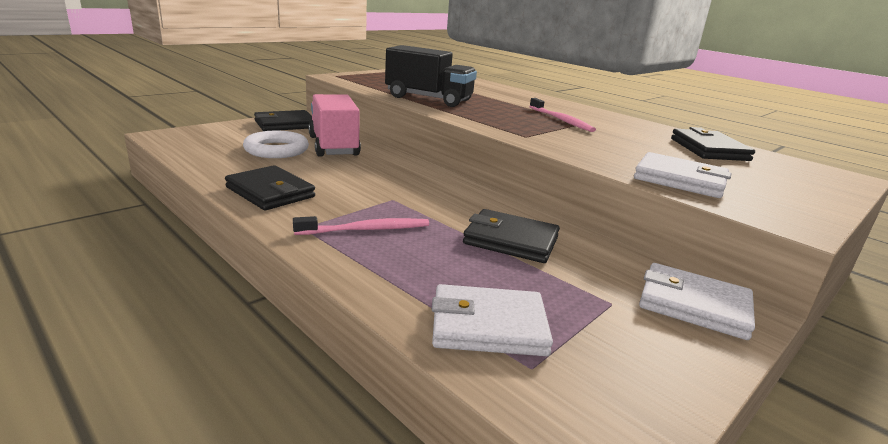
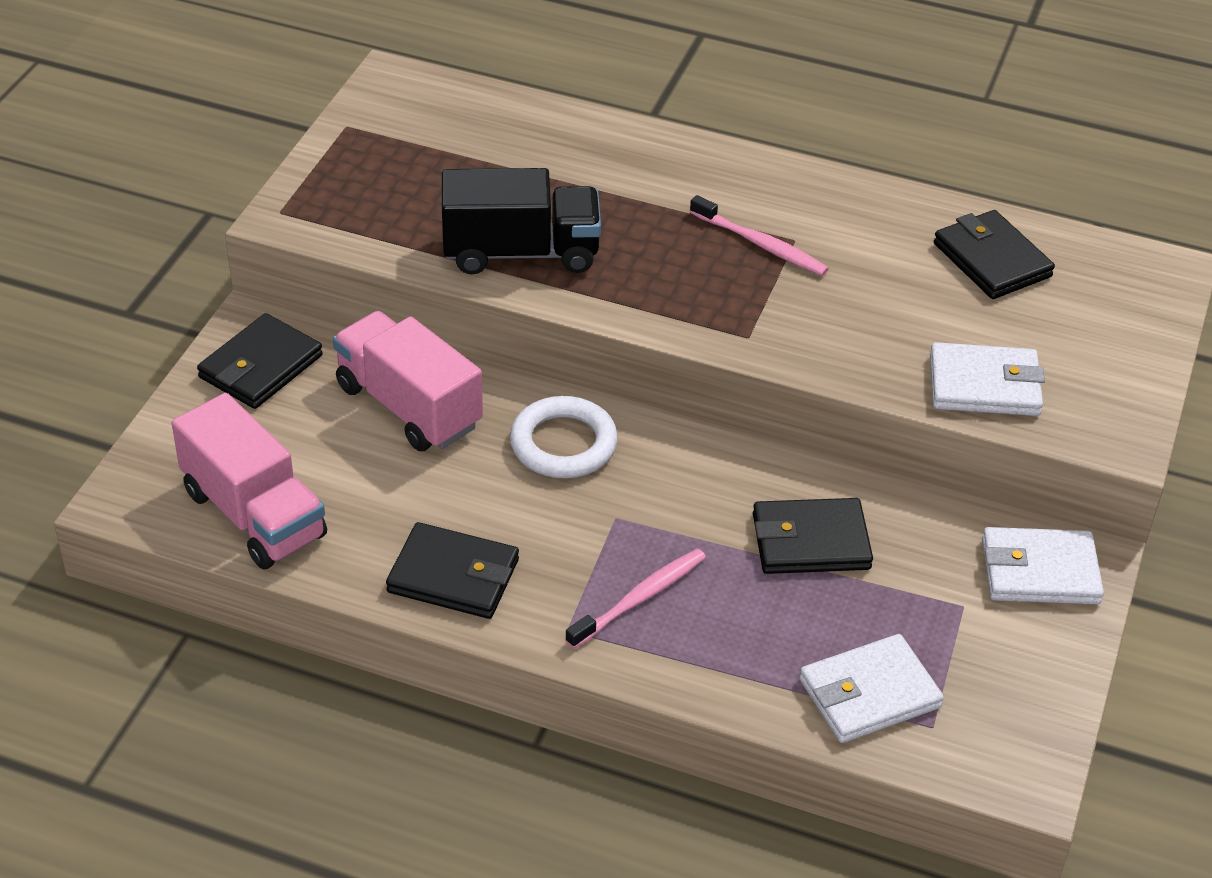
camera: 25 degrees left, 20 degrees up
white ring [243,131,309,158] -> white ring moved to [510,396,618,478]
none -> pink truck [172,393,327,569]

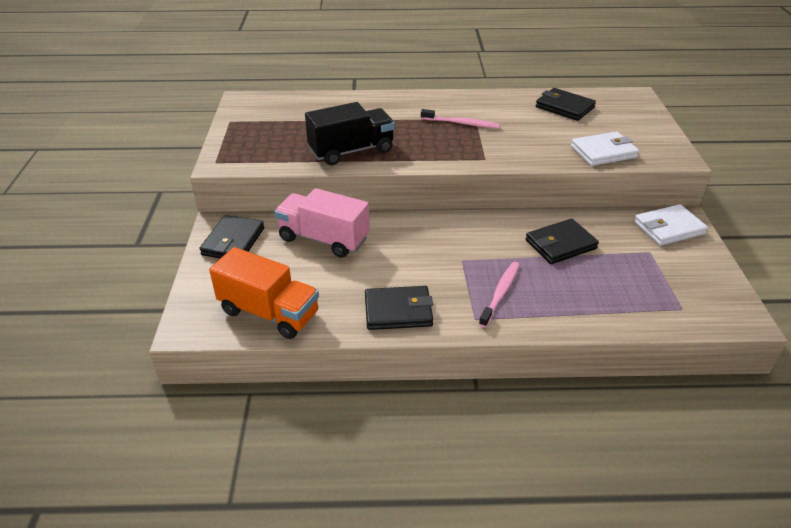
camera: 20 degrees left, 5 degrees down
pink truck [172,393,327,569] -> orange truck [209,247,319,339]
white ring [510,396,618,478] -> none
white wallet [799,634,944,743] -> none

